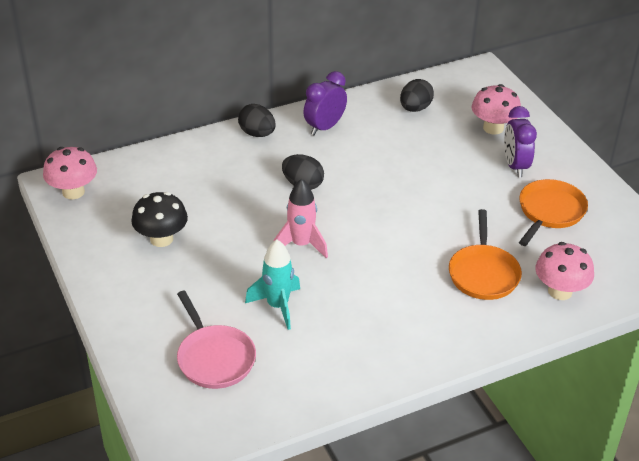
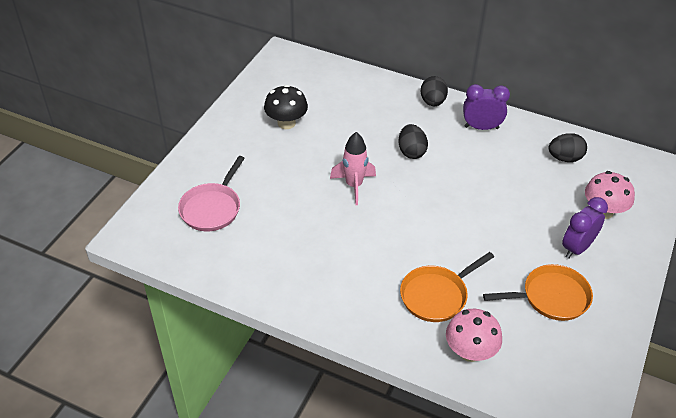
camera: 50 degrees right, 5 degrees up
pink mushroom [43,147,97,199] -> none
turquoise rocket [245,240,300,330] -> none

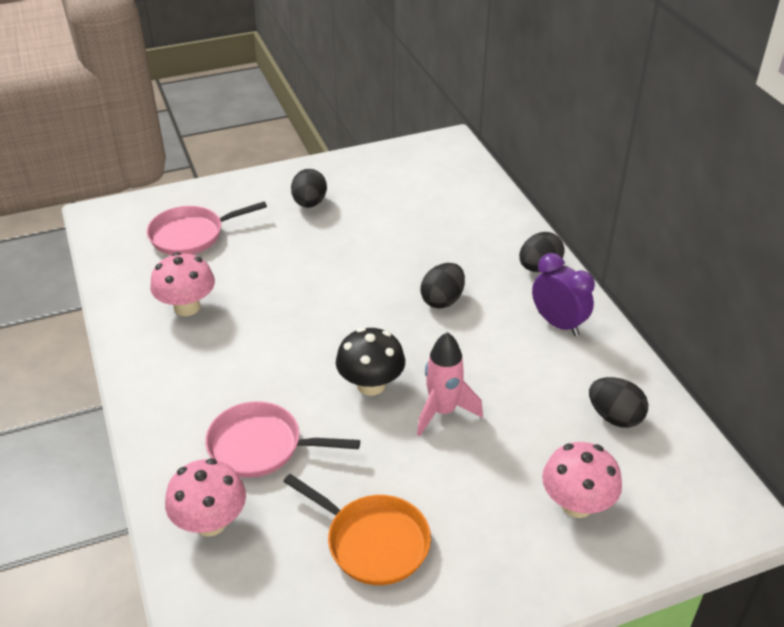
camera: 45 degrees right, 5 degrees down
black mushroom [264,85,308,129] -> black mushroom moved to [336,327,405,396]
pink rocket [330,132,376,205] -> pink rocket moved to [417,332,483,436]
orange pan [400,252,494,322] -> pink pan [205,401,360,478]
purple clock [562,197,608,259] -> none
none -> pink mushroom [150,252,215,316]
none -> black egg [291,169,327,208]

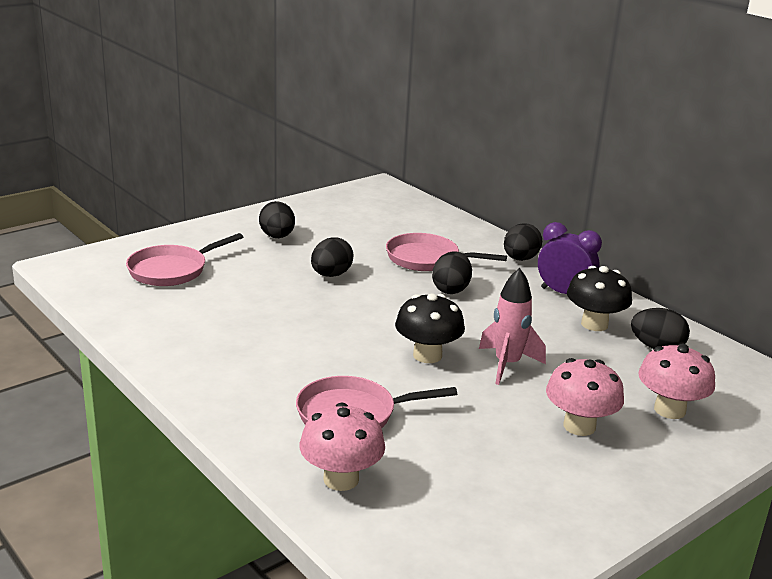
camera: 20 degrees left, 15 degrees down
pink mushroom [150,252,215,316] -> pink mushroom moved to [546,358,624,436]
orange pan [283,474,431,585] -> none
none -> black egg [311,237,353,277]
none -> pink pan [386,233,507,271]
none -> black mushroom [567,266,632,331]

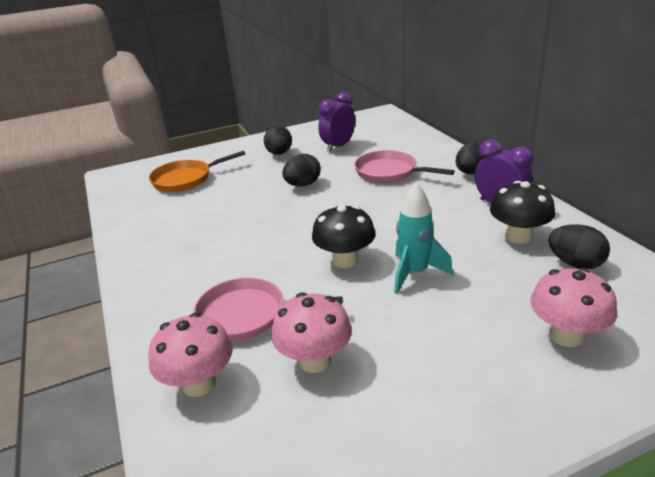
camera: 20 degrees right, 5 degrees up
pink pan [126,233,243,286] -> orange pan [149,151,245,192]
black egg [432,251,472,294] -> none
pink rocket [479,268,546,385] -> turquoise rocket [394,183,453,294]
pink mushroom [546,358,624,436] -> pink mushroom moved to [271,292,352,373]
none -> purple clock [318,92,355,152]

